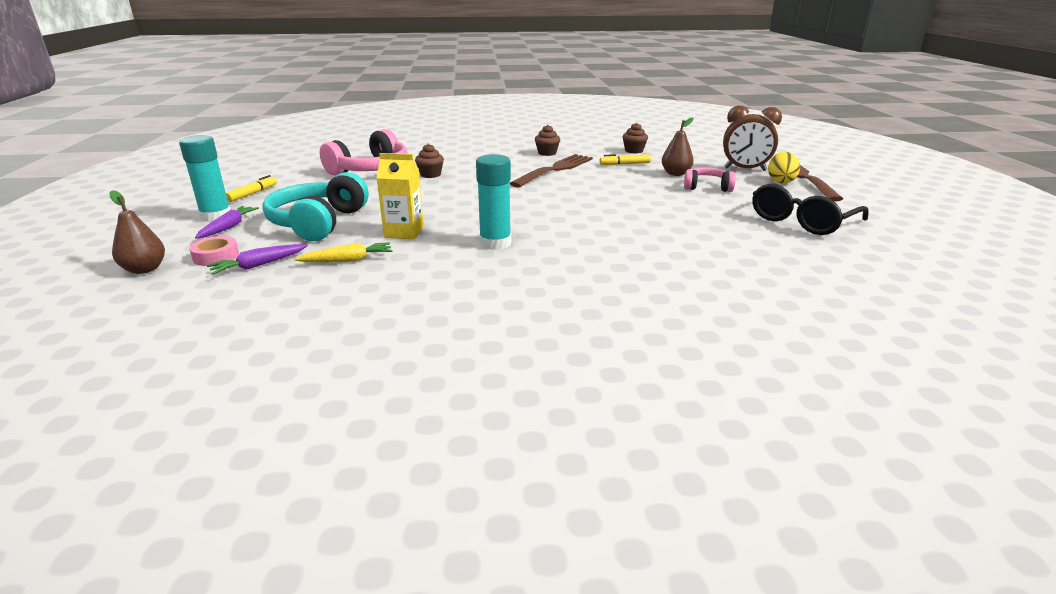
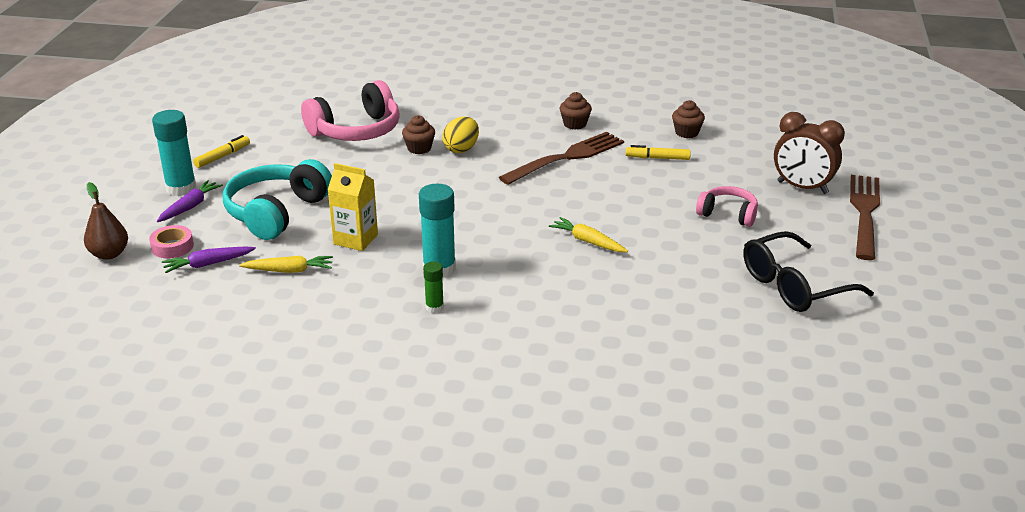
camera: 15 degrees right, 5 degrees up
brown pear [662,118,694,176] -> none
yellow egg [768,152,800,184] -> yellow egg moved to [442,117,479,153]
none -> green glue stick [423,261,444,313]
none -> yellow carrot [549,217,628,252]

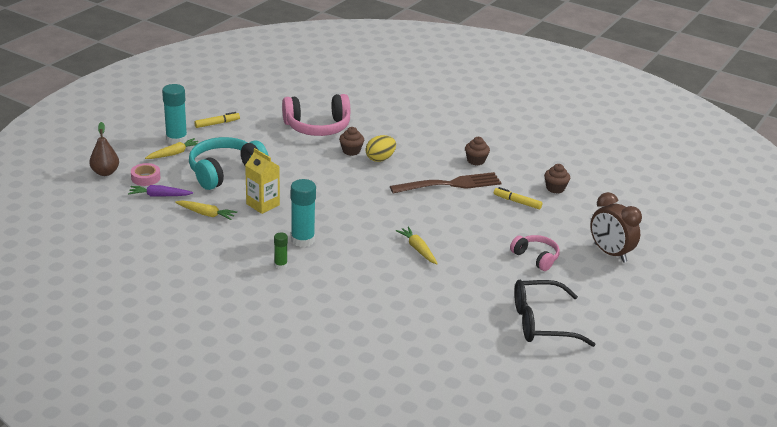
camera: 20 degrees right, 0 degrees up
purple carrot [157,180,223,222] -> yellow carrot [145,138,198,159]
brown fork [850,175,880,260] -> none

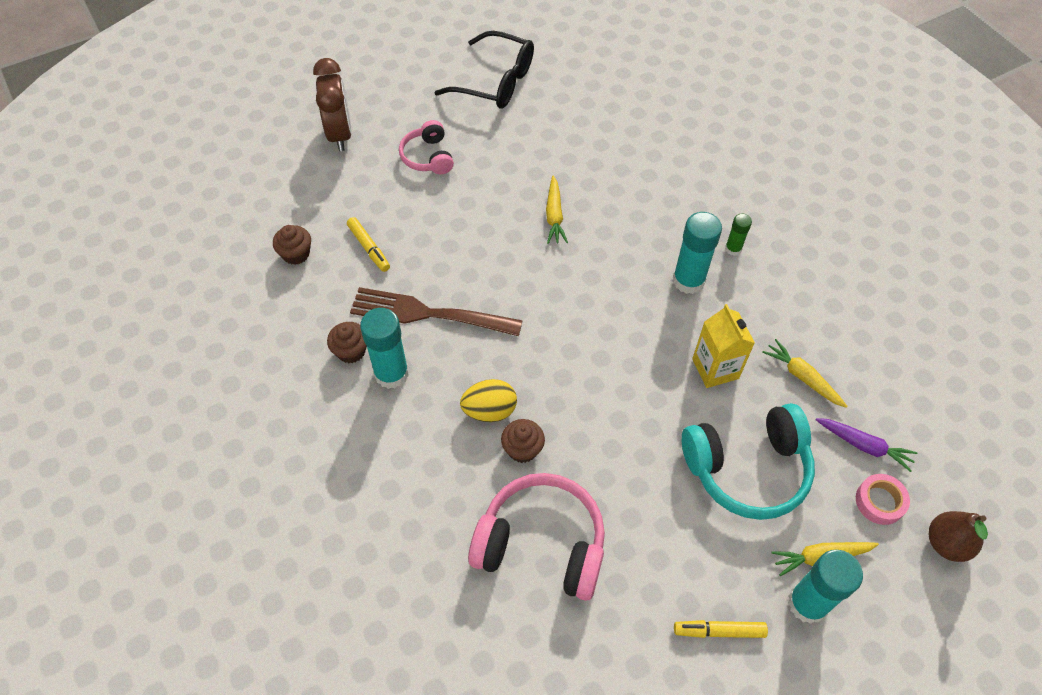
camera: 150 degrees left, 25 degrees up
none -> turquoise glue stick [360,308,409,389]

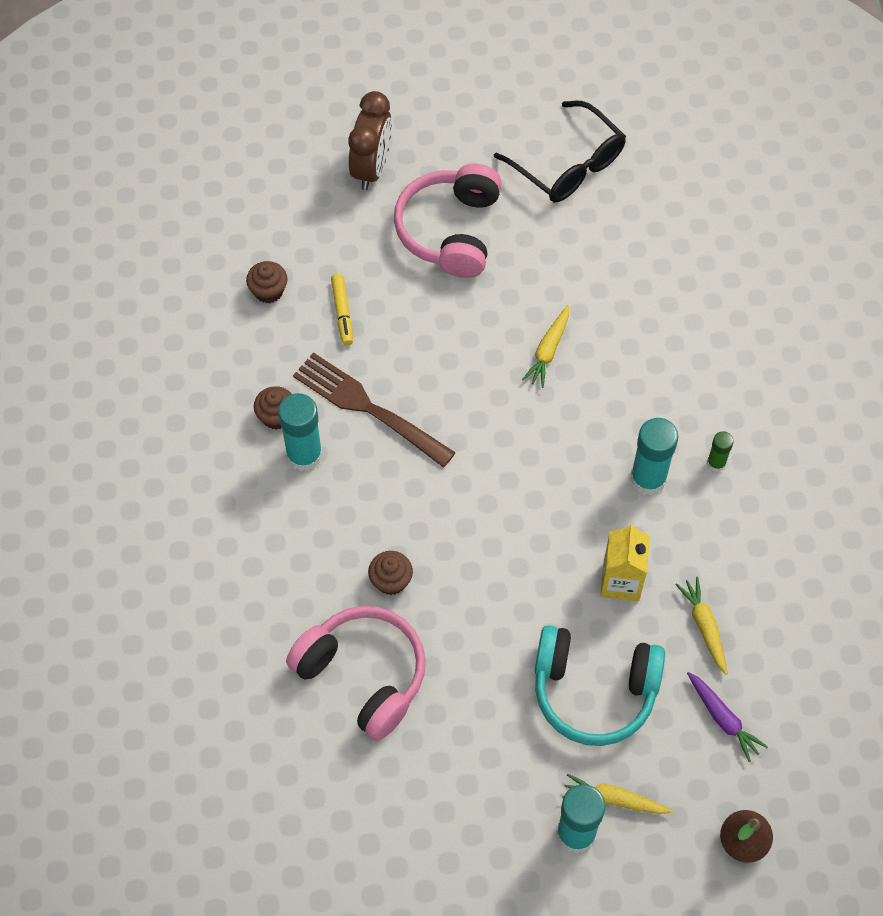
camera: 25 degrees right, 5 degrees up
pink headphones [399,120,454,174] -> pink headphones [394,164,502,278], size x1.75
yellow egg [460,379,517,422] -> none
yellow marker [674,620,768,638] -> none
pink tape [856,474,910,525] -> none

